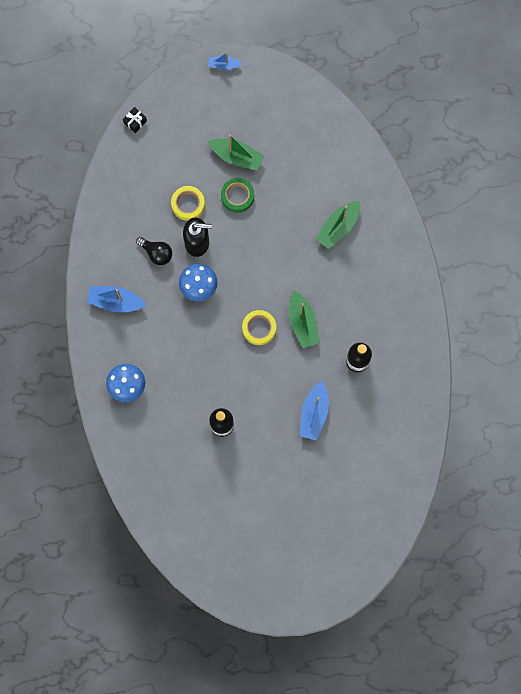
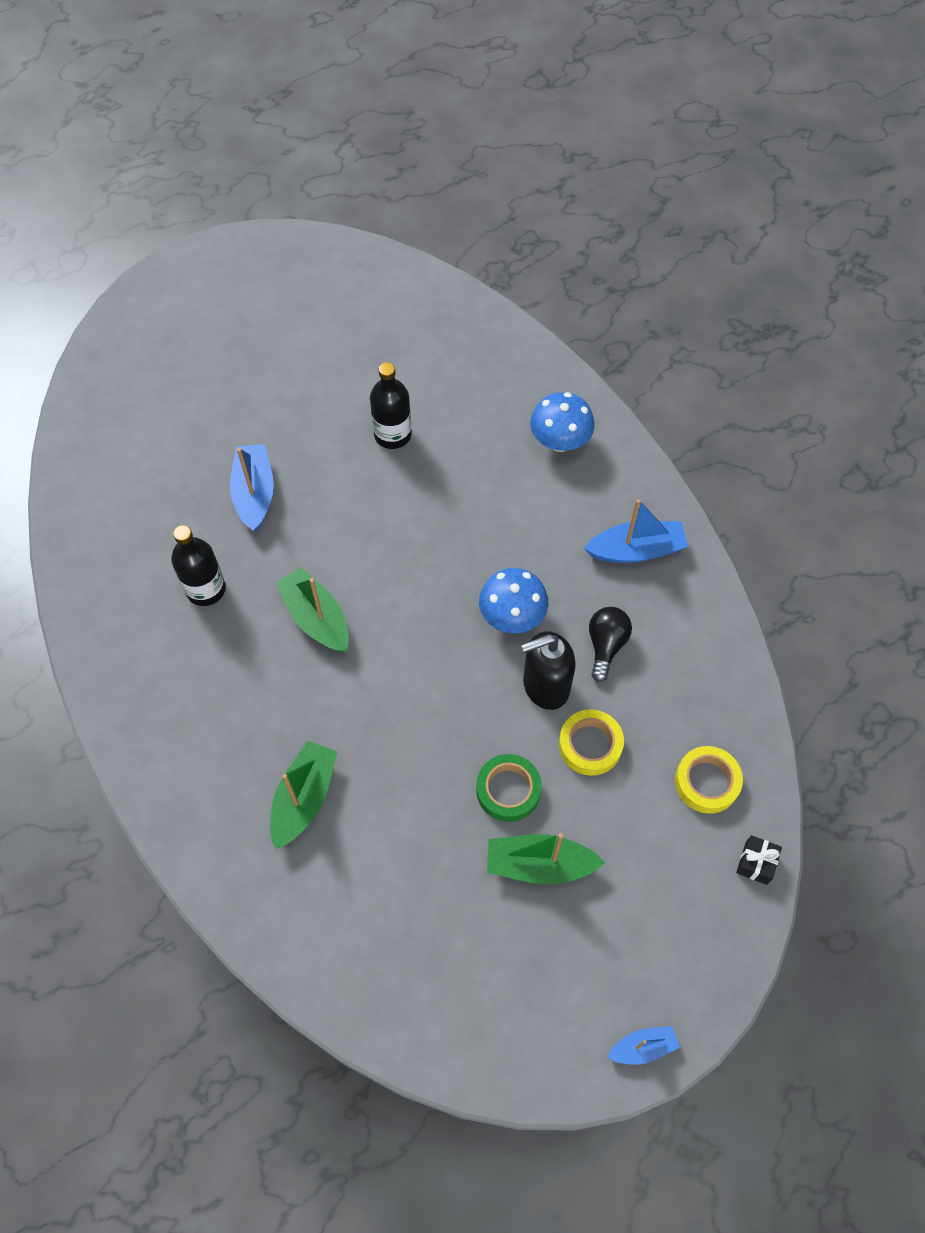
camera: 160 degrees right, 15 degrees down
black light bulb [136,237,172,265] -> black light bulb turned 90 degrees clockwise [589,607,632,682]
yellow tape [242,310,276,345] -> yellow tape moved to [675,746,743,814]

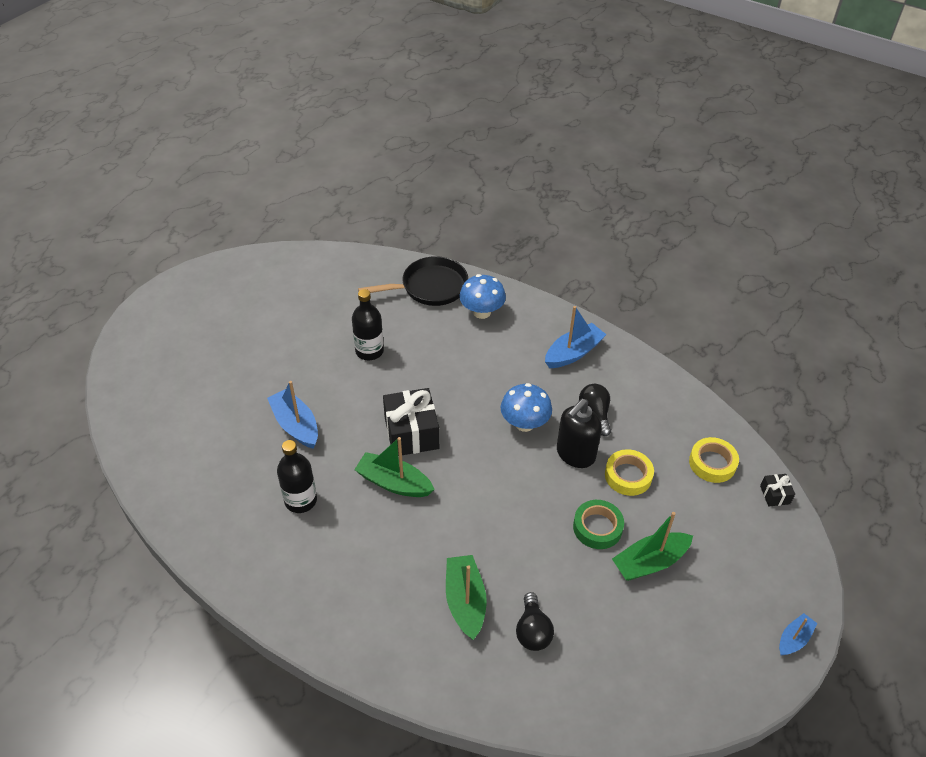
camera: 30 degrees left, 15 degrees down
none -> black pan [358,256,468,306]
none -> black gift [383,388,439,456]
none -> black light bulb [516,592,554,651]

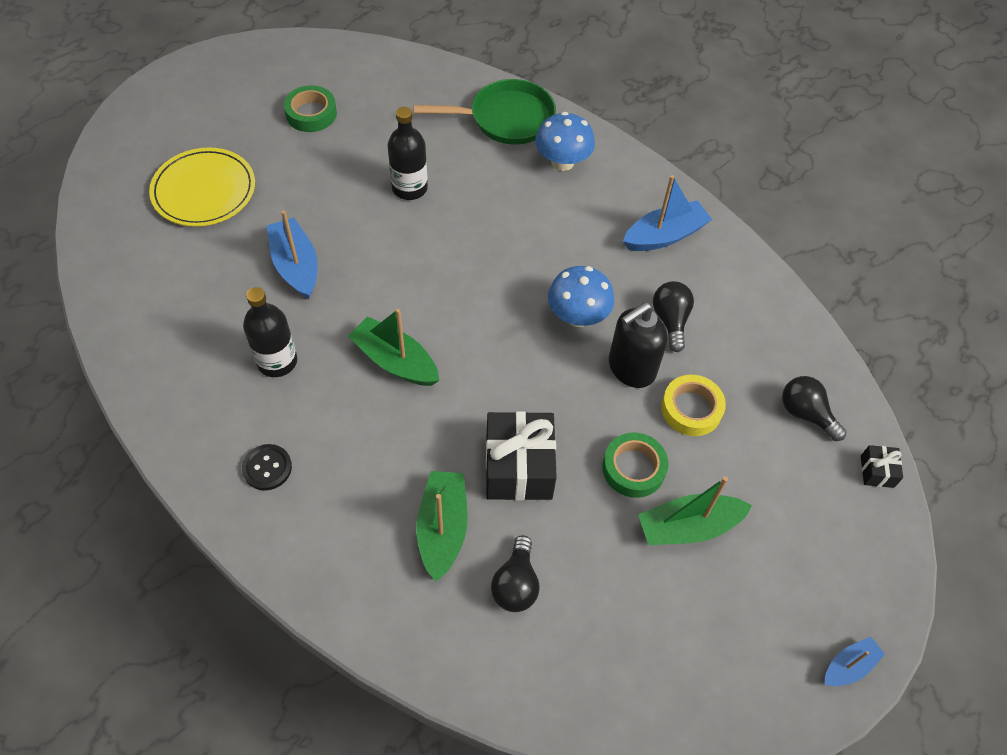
camera: 10 degrees right, 10 degrees up
black pan [358,256,468,306] -> green pan [414,79,556,145]
black gift [383,388,439,456] -> black gift moved to [486,411,557,501]
yellow tape [689,437,739,483] -> black light bulb [782,376,847,441]
none -> yellow plate [149,148,255,227]
none -> black button [242,444,292,490]
none -> green tape [284,85,337,132]

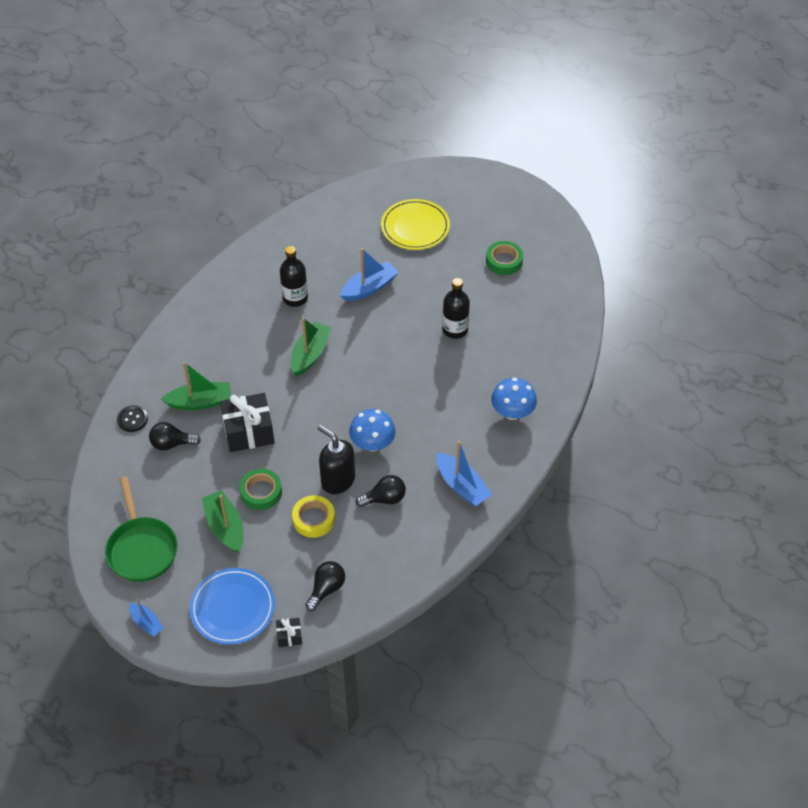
camera: 80 degrees right, 5 degrees down
black button [242,444,292,490] -> black button moved to [117,405,148,432]
green pan [414,79,556,145] -> green pan moved to [105,476,177,582]
none -> blue plate [190,568,275,645]

